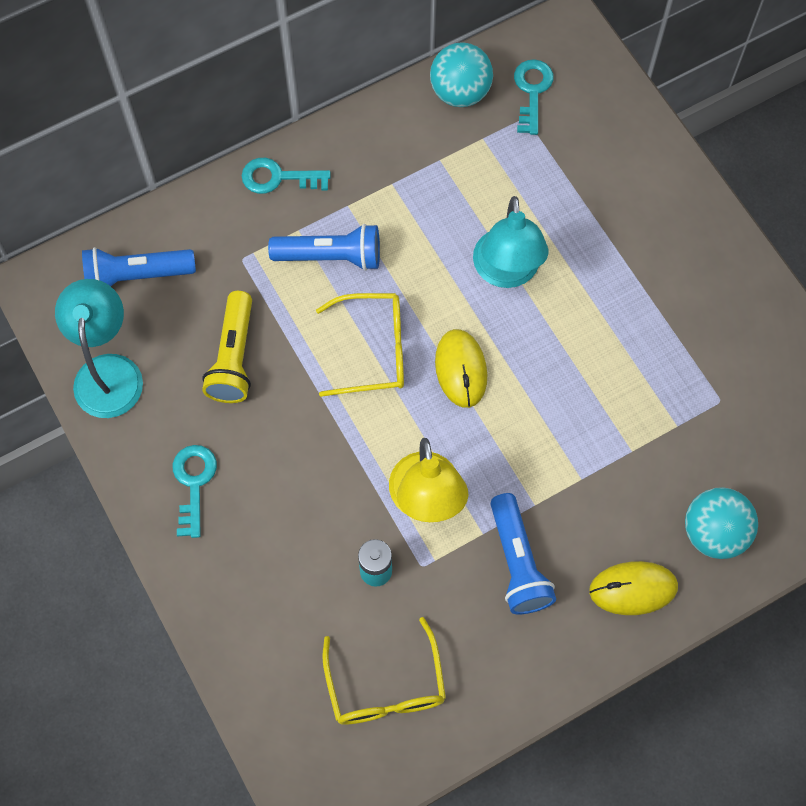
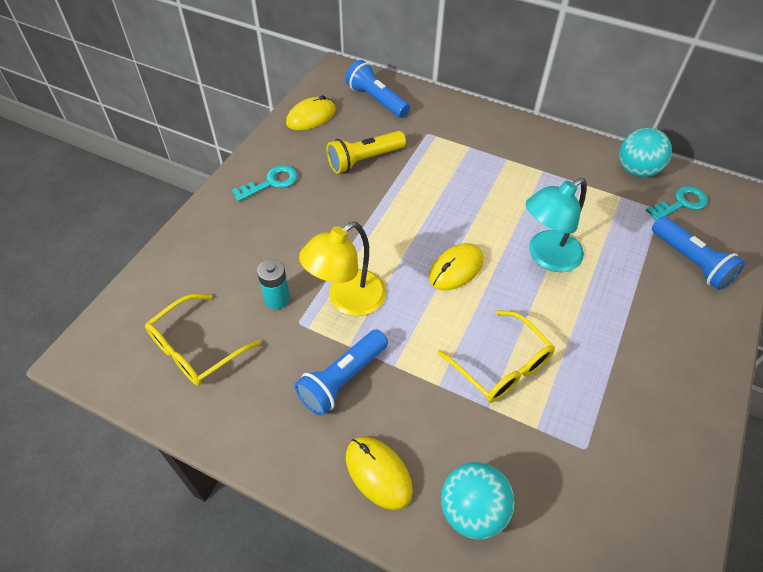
camera: 55 degrees right, 15 degrees down
turquoise lamp [55,279,143,418] -> yellow mouse [286,95,336,130]
turquoise key [242,158,331,194] -> none
blue flashlight [268,224,380,271] -> blue flashlight moved to [652,216,745,290]
yellow glasses [316,293,404,397] -> yellow glasses moved to [437,310,555,403]

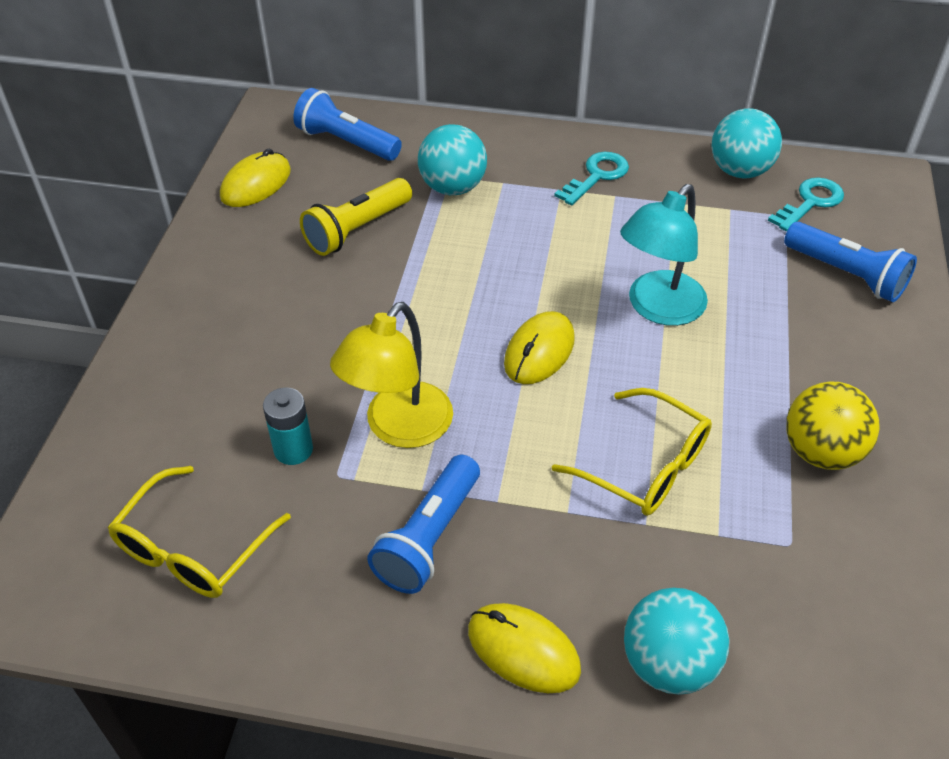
camera: 15 degrees left, 5 degrees down
turquoise key [232,165,298,202] -> turquoise key moved to [554,152,629,205]
none -> turquoise ball [418,124,487,195]
none -> yellow ball [786,381,879,470]

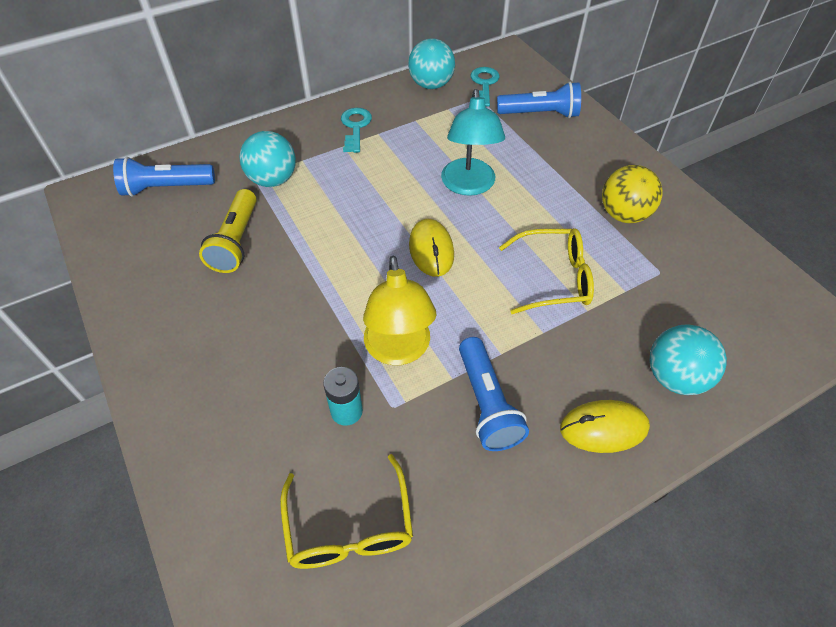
camera: 40 degrees left, 5 degrees up
yellow mouse [220,149,291,207] -> none

